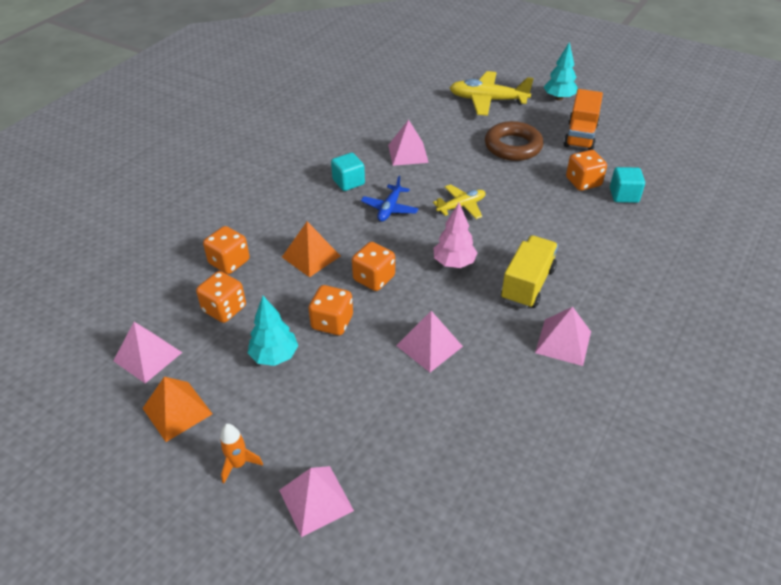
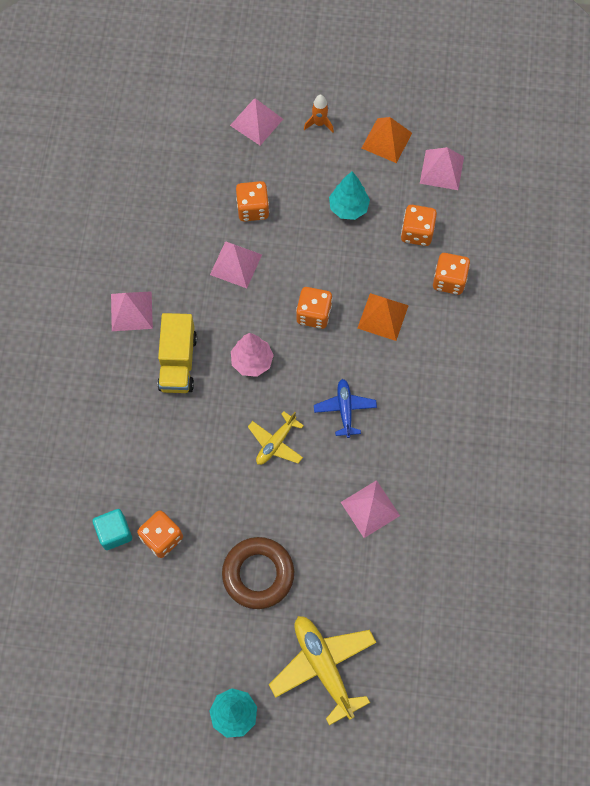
camera: 155 degrees right, 25 degrees up
orange dice [308,285,353,335] -> orange dice moved to [236,181,269,222]
turquoise cube [331,153,365,191] -> none
yellow plane [450,71,534,116] -> yellow plane turned 105 degrees counterclockwise [269,616,377,725]
orange truck [564,89,603,150] -> none

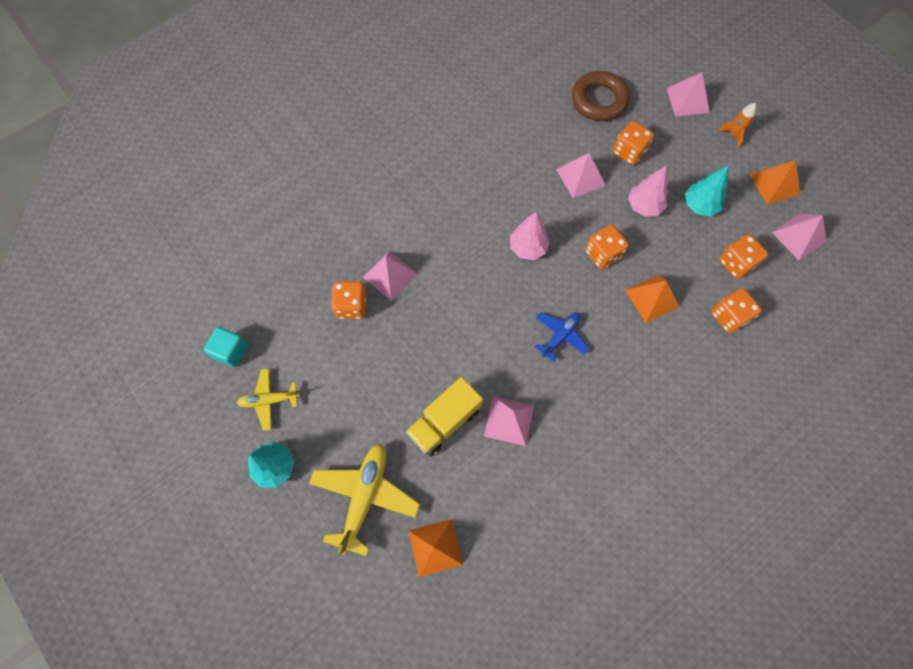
camera: 45 degrees right, 0 degrees up
turquoise cube [93,509,132,550] -> turquoise cube moved to [204,327,248,367]
pink pyramid [111,291,153,331] -> pink pyramid moved to [363,251,418,301]
yellow truck [157,313,197,393] -> yellow truck moved to [405,377,483,456]
brown ring [222,537,294,609] -> brown ring moved to [572,71,630,121]
yellow plane [248,411,304,465] -> yellow plane moved to [237,368,300,431]
none -> orange pyramid [409,519,463,577]
none -> pink tree [628,166,668,217]

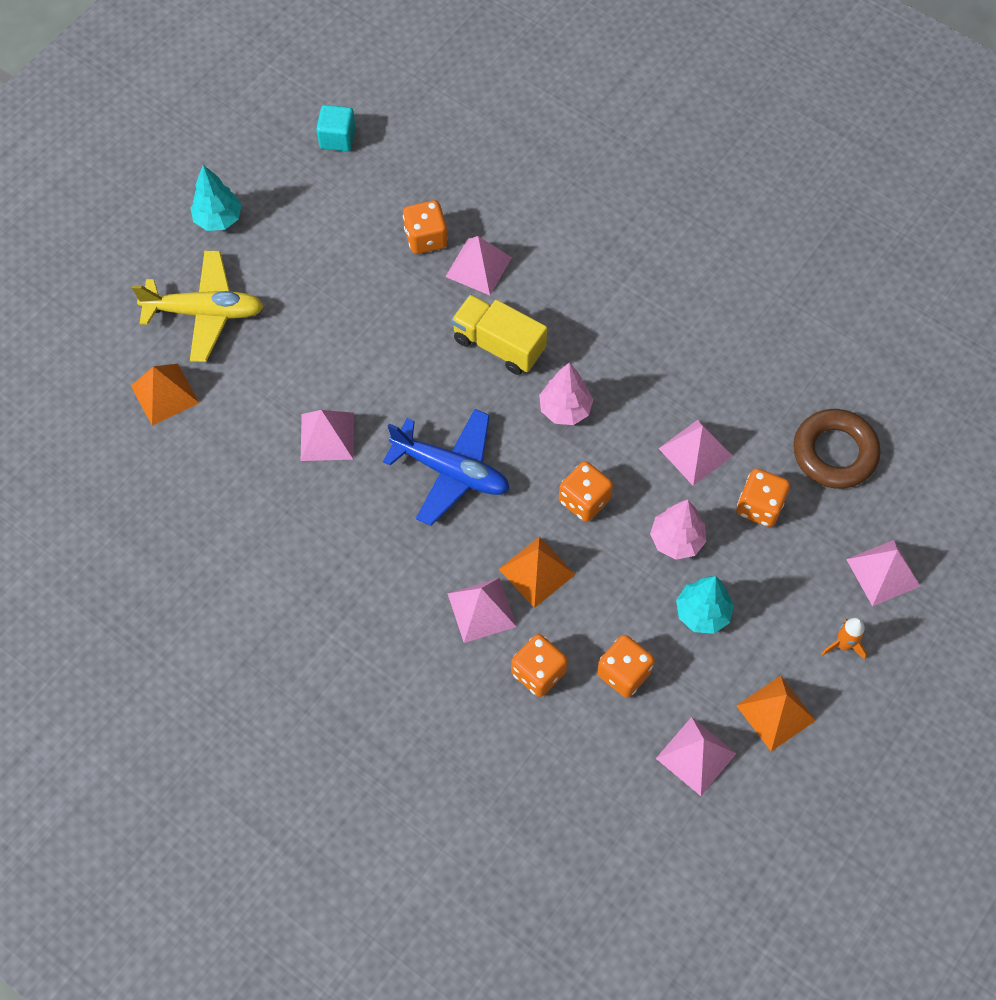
camera: 75 degrees right, 5 degrees down
yellow plane [237,368,300,431] -> none
yellow truck [405,377,483,456] -> yellow truck moved to [451,294,547,375]
blue plane [535,312,589,362] -> blue plane [383,409,509,526], size x1.69
none -> pink pyramid [447,578,517,643]

